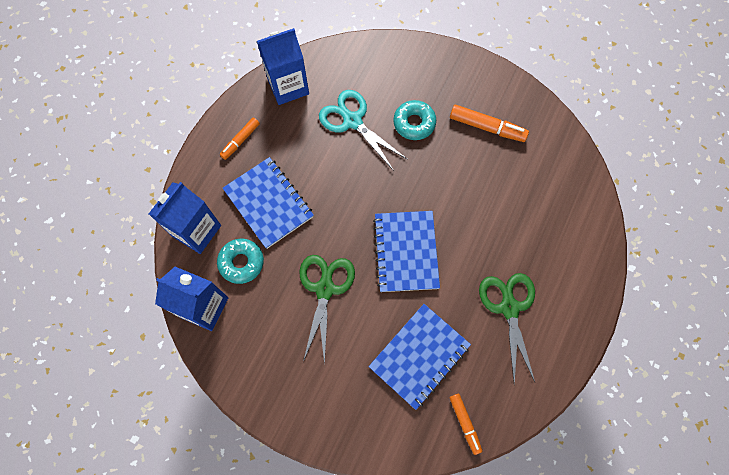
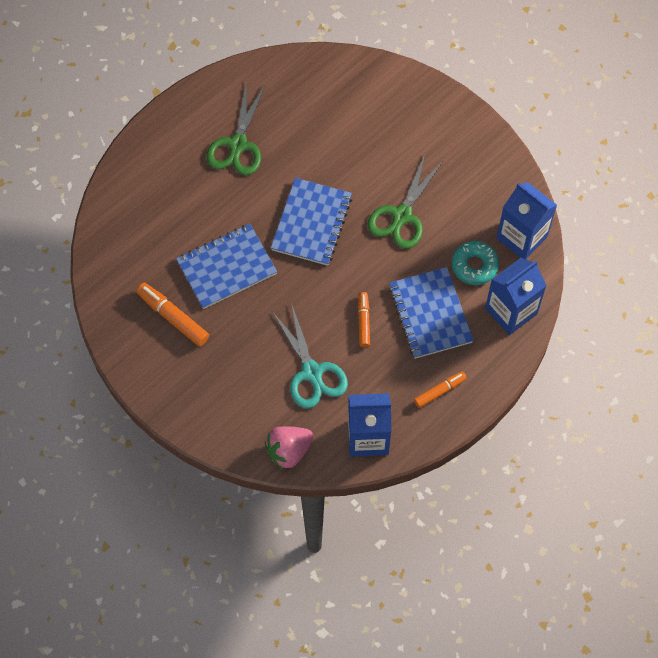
camera: 160 degrees left, 5 degrees down
blue notebook [369,304,471,410] -> blue notebook moved to [176,224,277,309]
turquoise donut [393,100,436,140] -> none
orange marker [449,393,482,455] -> orange marker moved to [358,292,370,347]
none -> pink strawberry [265,426,314,469]

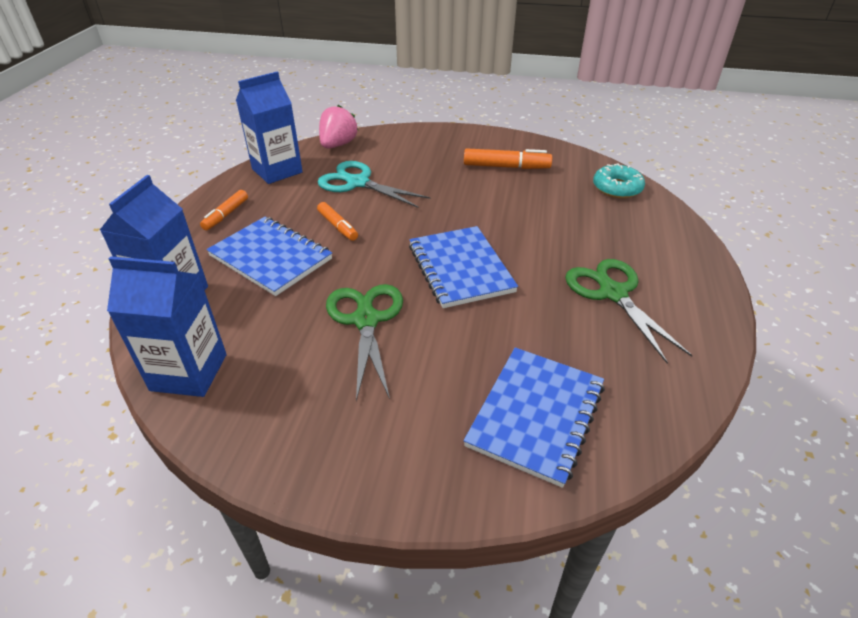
camera: 145 degrees right, 25 degrees down
blue notebook [176,224,277,309] -> blue notebook moved to [464,347,605,488]
turquoise donut [452,241,499,285] -> turquoise donut moved to [593,163,645,198]

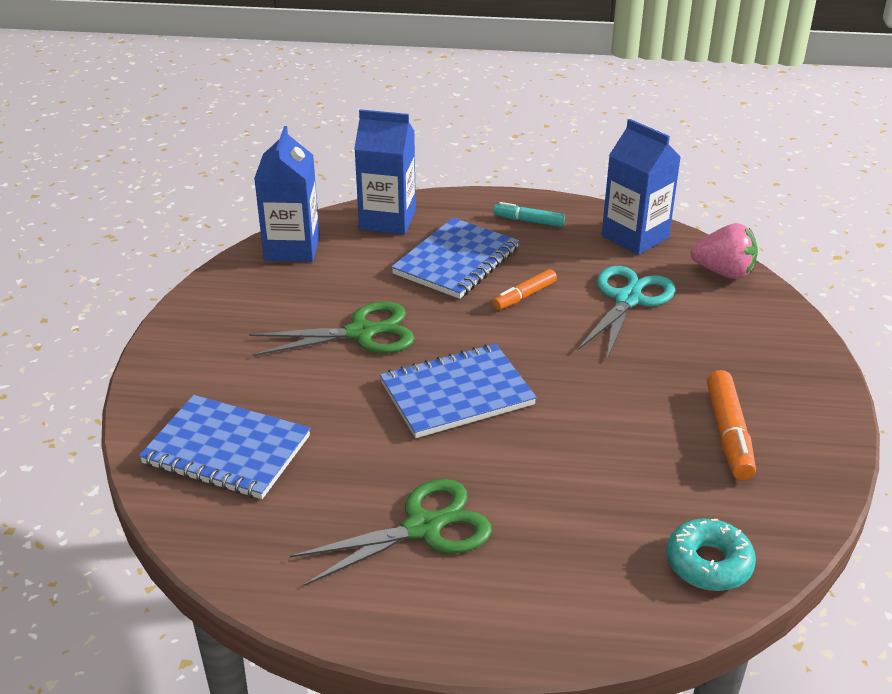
camera: 85 degrees right, 5 degrees down
orange marker [200,190,248,230] -> turquoise marker [493,202,565,227]

